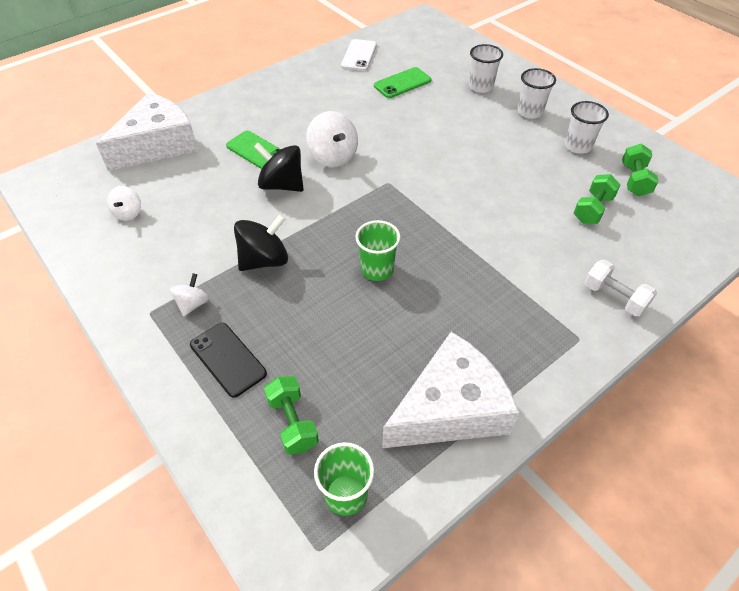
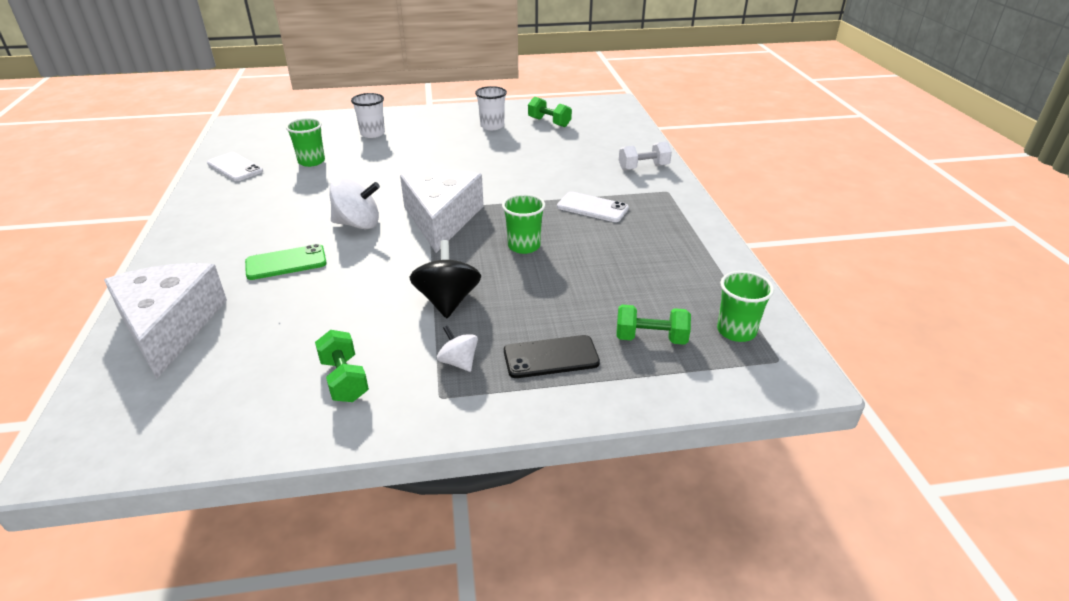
camera: 60 degrees left, 15 degrees down
white spinning top [107,186,141,221] -> none
black spinning top [254,142,304,192] -> none
green phone [374,67,431,98] -> green cup [286,118,325,167]
white cheese [382,332,519,448] -> white cheese moved to [400,170,484,253]
white cup [518,68,556,119] -> none
green dumbbell [573,174,621,224] -> green dumbbell moved to [315,330,369,402]
none -> white phone [557,192,629,222]

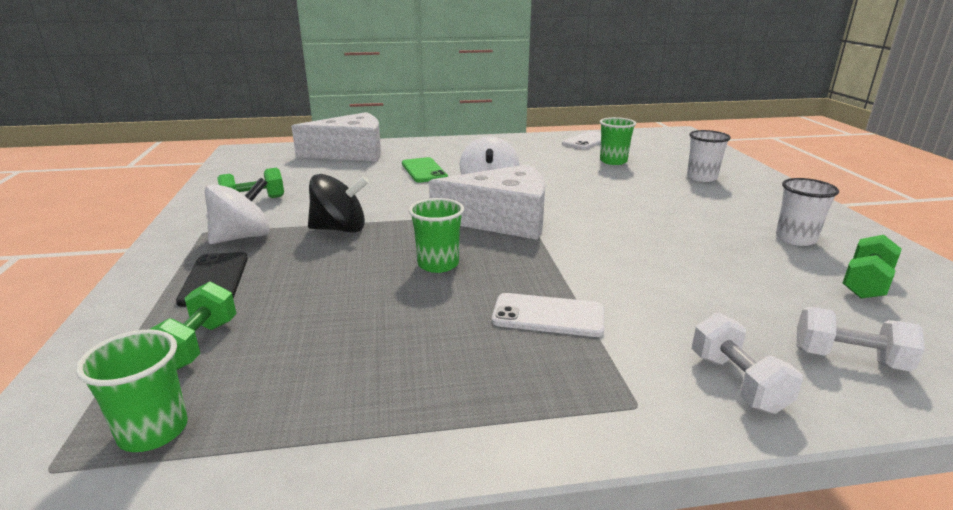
camera: 90 degrees right, 10 degrees down
white spinning top [437,325,478,372] -> white spinning top [205,177,270,244], size x1.71
white phone [557,192,629,222] -> white phone turned 75 degrees clockwise [492,293,605,337]
none -> white dumbbell [797,307,925,372]

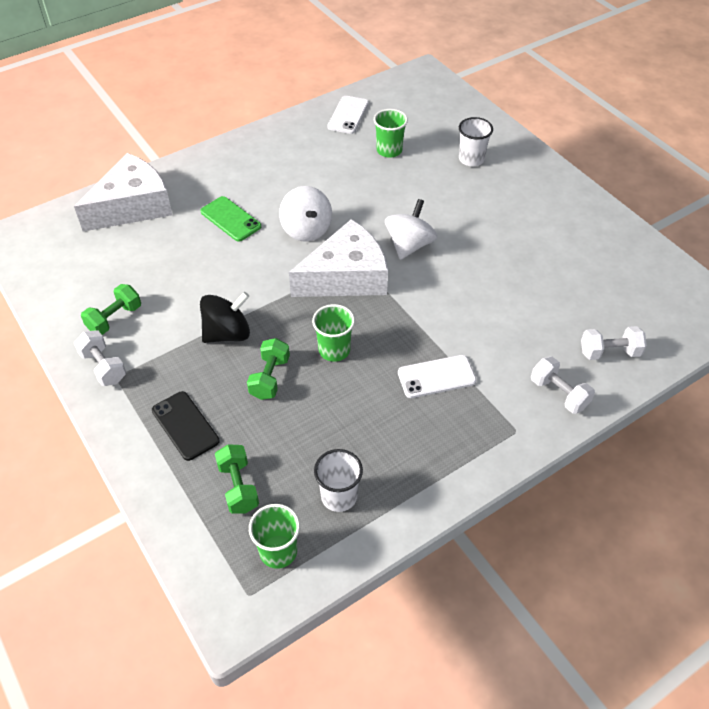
camera: 25 degrees left, 25 degrees up
white spinning top [205,177,270,244] -> white spinning top moved to [385,199,438,260]
white cup [776,178,839,246] -> white cup moved to [314,449,363,512]
green dumbbell [843,235,902,299] -> green dumbbell moved to [247,338,290,400]
none -> white dumbbell [74,330,126,386]

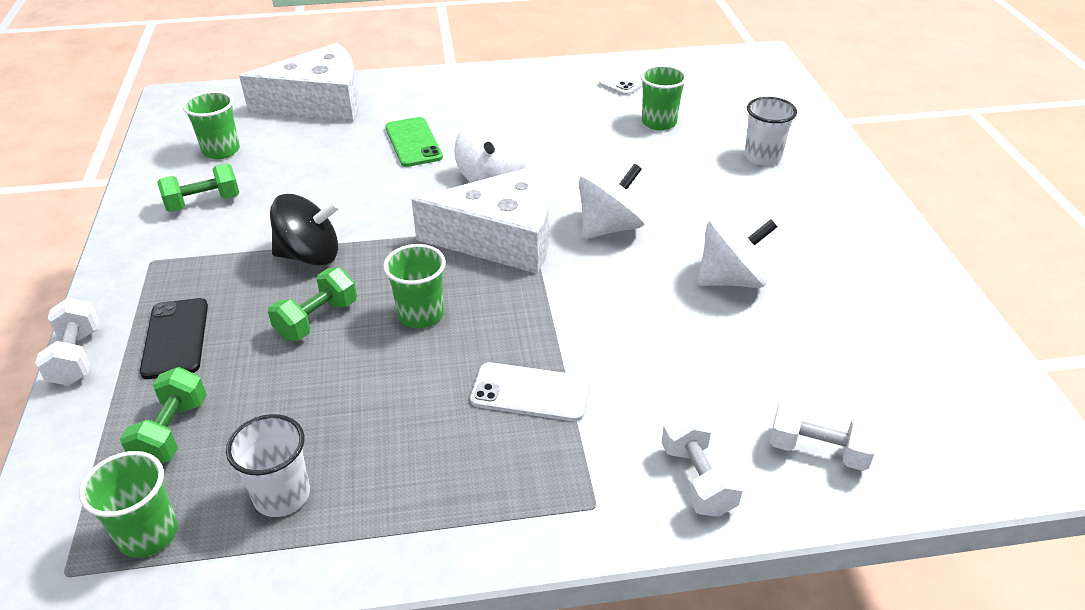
camera: 25 degrees right, 10 degrees down
white dumbbell [74,330,126,386] -> white dumbbell moved to [35,298,100,386]
none -> green cup [183,91,240,159]
none -> white spinning top [697,219,777,288]

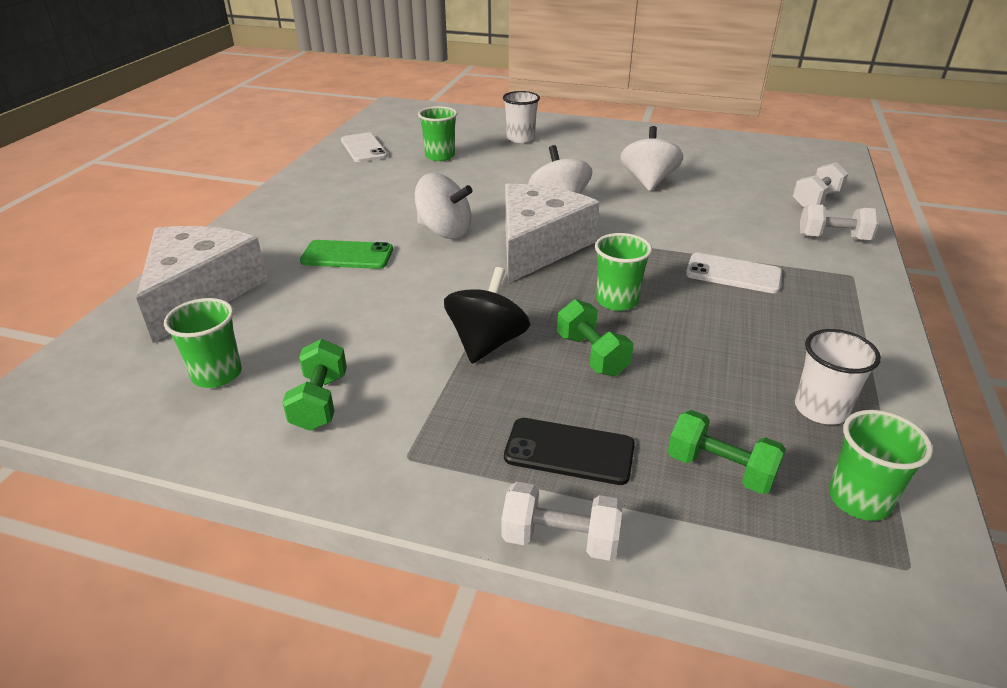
camera: 65 degrees left, 5 degrees down
white phone [470,362,590,421] -> white phone turned 75 degrees clockwise [686,253,782,293]

